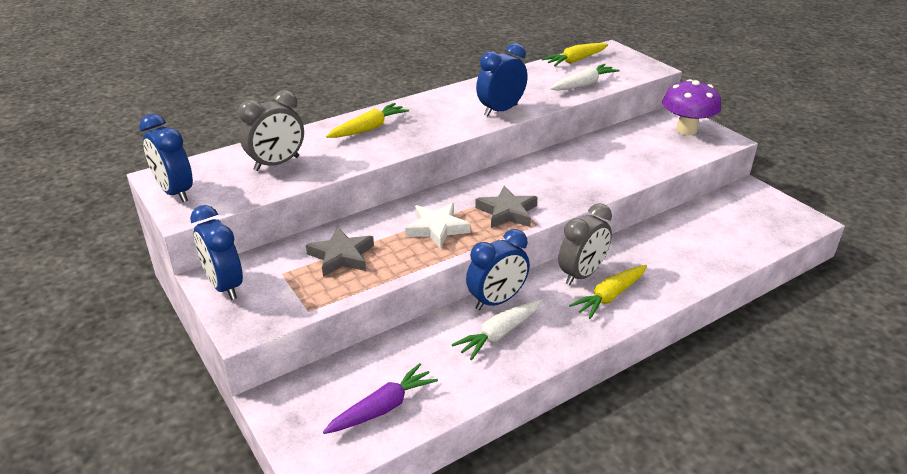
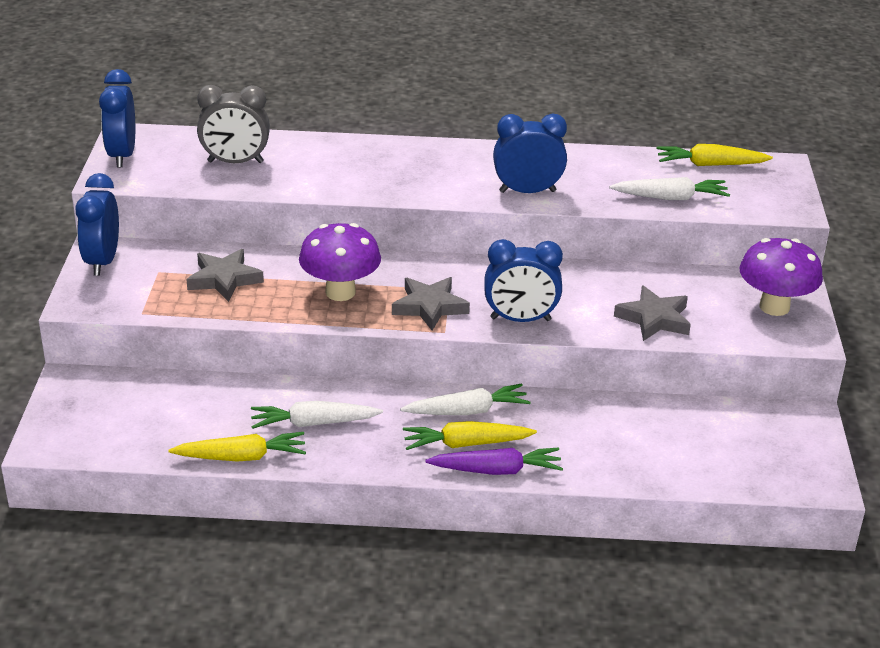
camera: 35 degrees right, 0 degrees up
purple carrot [323,363,438,434] -> purple carrot moved to [425,448,563,475]
yellow carrot [326,103,409,138] -> yellow carrot moved to [168,432,306,461]
white star [405,203,471,249] -> purple mushroom [299,223,381,301]
blue clock [466,229,530,310] -> blue clock moved to [484,239,563,322]
grey clock [558,203,612,285] -> white carrot [400,384,531,415]
none -> grey star [614,285,691,341]

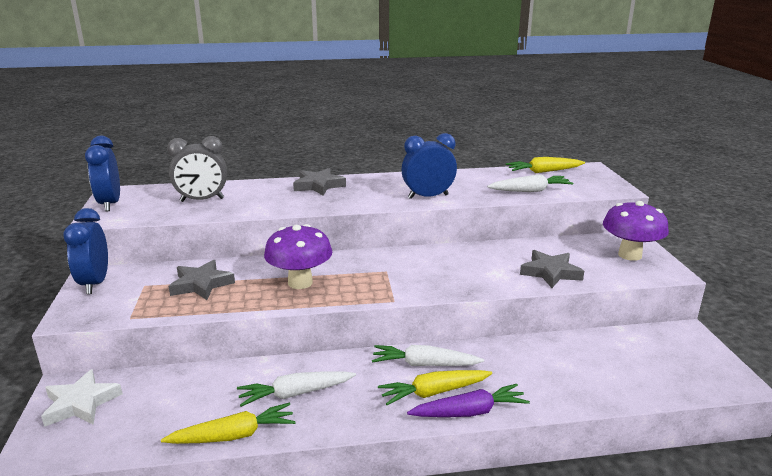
camera: 10 degrees left, 10 degrees down
grey star [392,277,470,330] -> grey star moved to [293,168,346,196]
white carrot [400,384,531,415] -> white carrot turned 150 degrees counterclockwise [372,345,484,366]
blue clock [484,239,563,322] -> none
none -> white star [41,369,123,427]

